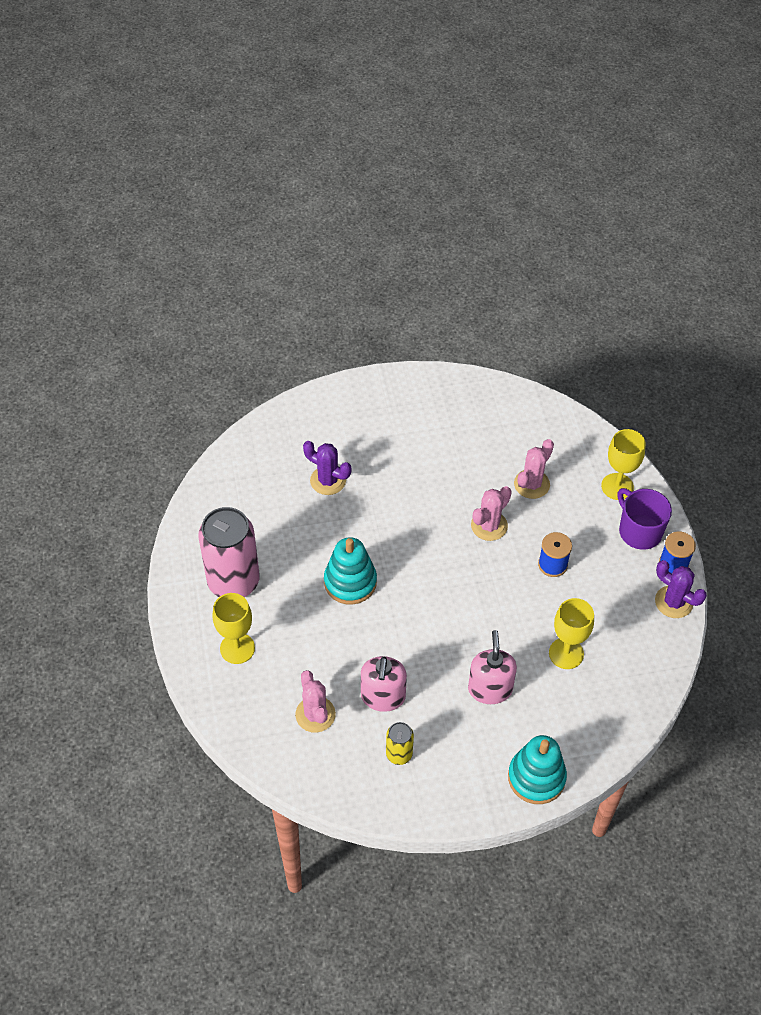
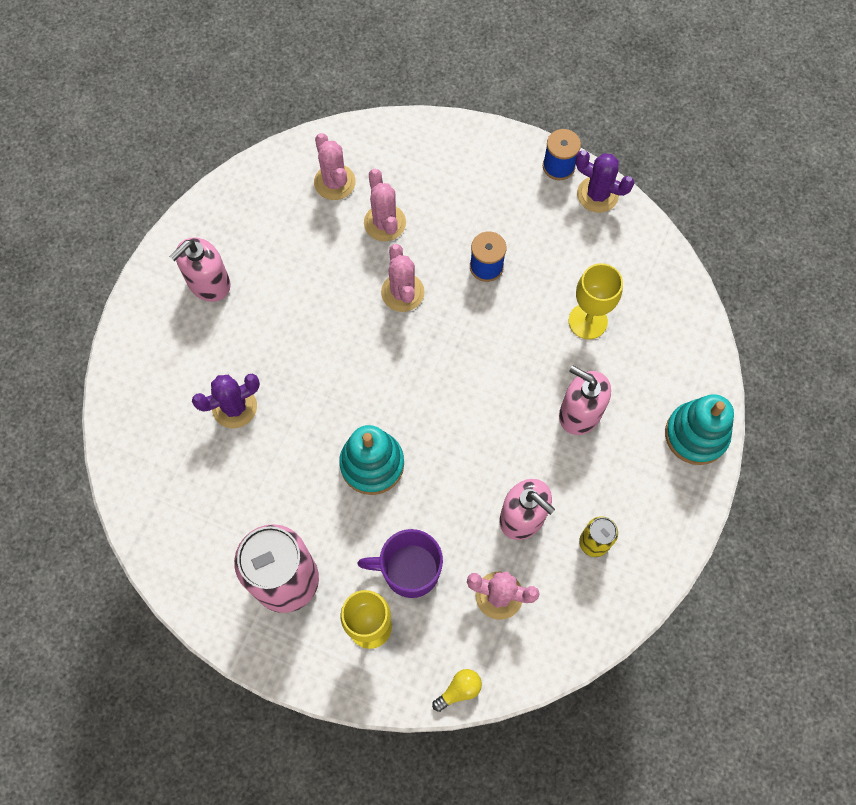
camera: 55 degrees left, 15 degrees up
yellow goblet [601,429,646,500] -> none
purple mug [618,488,672,550] -> purple mug moved to [358,529,443,598]
purple cactus [655,560,707,618] -> purple cactus turned 45 degrees clockwise [576,150,634,213]
none -> pink soap dispenser [169,237,231,302]
none -> pink cactus [314,133,356,200]
none -> yellow light bulb [432,669,482,712]

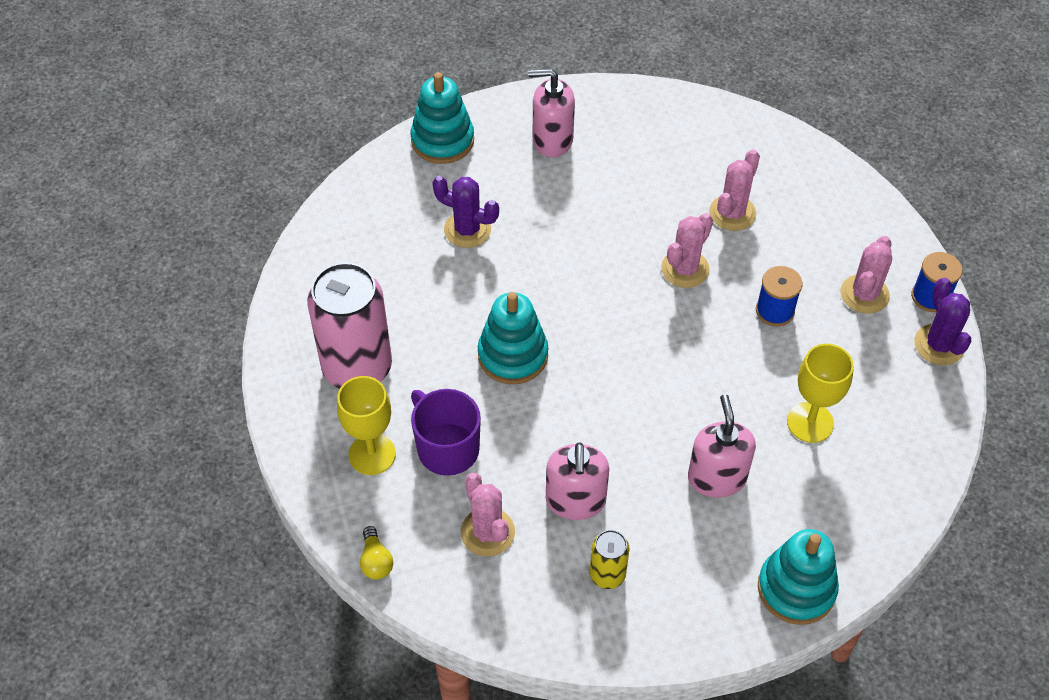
camera: 50 degrees right, 15 degrees down
pink cactus [314,133,356,200] -> pink cactus moved to [841,236,892,314]
yellow light bulb [432,669,482,712] -> yellow light bulb turned 60 degrees clockwise [360,526,393,580]
none -> turquoise stacking toy [411,72,474,164]

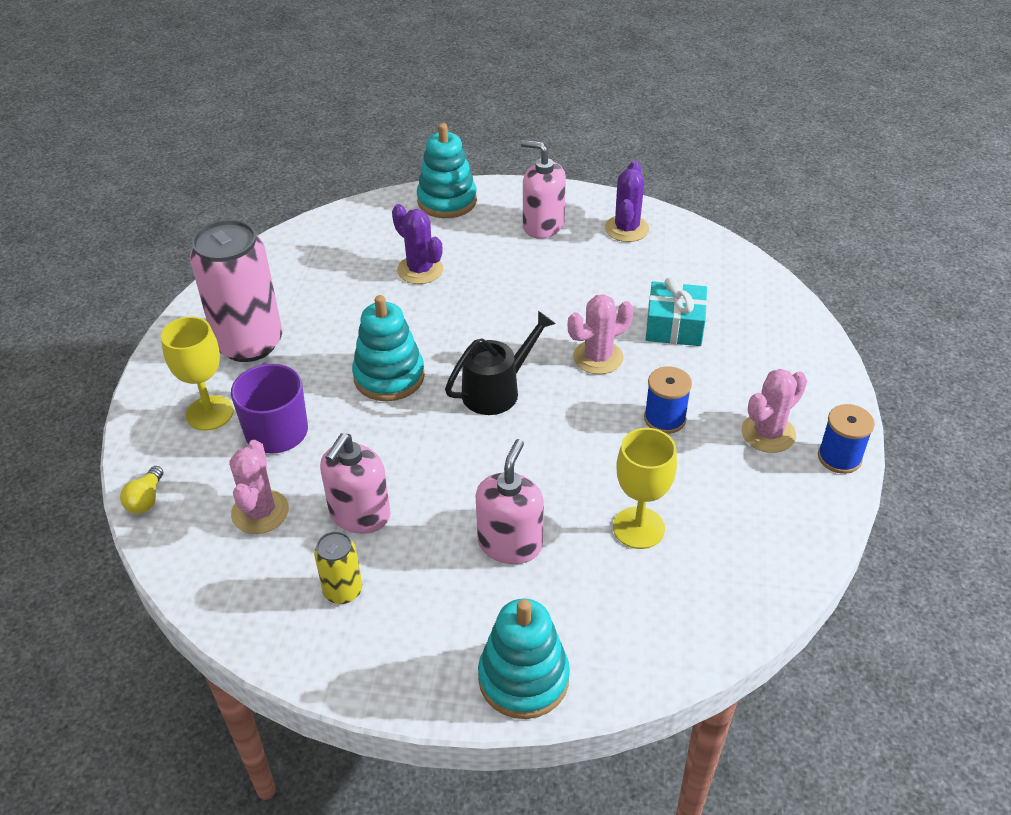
camera: 25 degrees right, 10 degrees down
pink cactus [709,149,760,231] -> turquoise gift [646,278,707,346]
purple cactus [914,278,971,365] -> purple cactus moved to [605,161,649,242]
none -> black watering can [445,311,556,415]

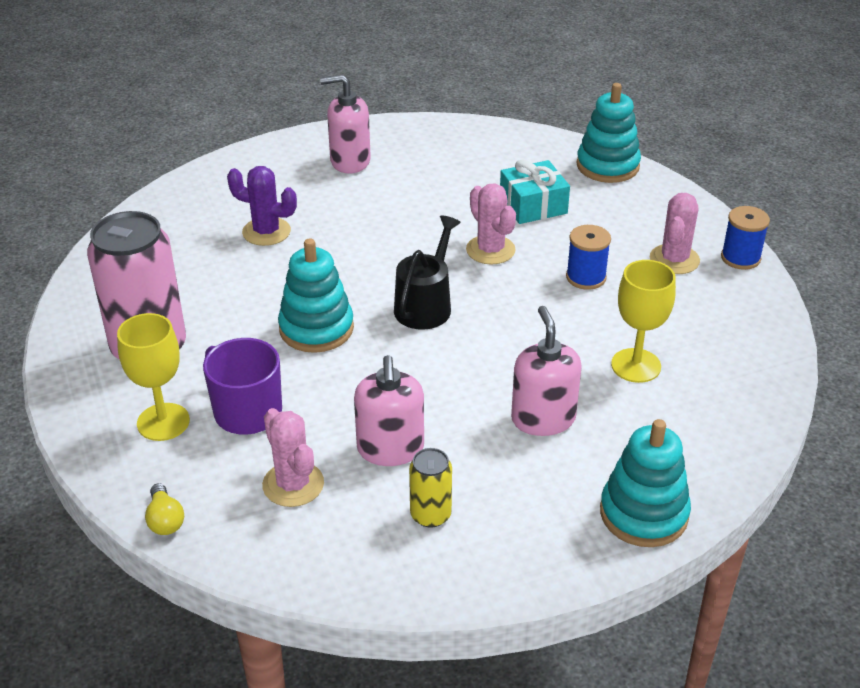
camera: 30 degrees left, 5 degrees down
turquoise stacking toy [417,123,477,218] -> turquoise stacking toy moved to [577,83,641,183]
pink cactus [568,294,634,374] -> pink cactus turned 60 degrees counterclockwise [466,183,516,264]
purple cactus [605,161,649,242] -> none

